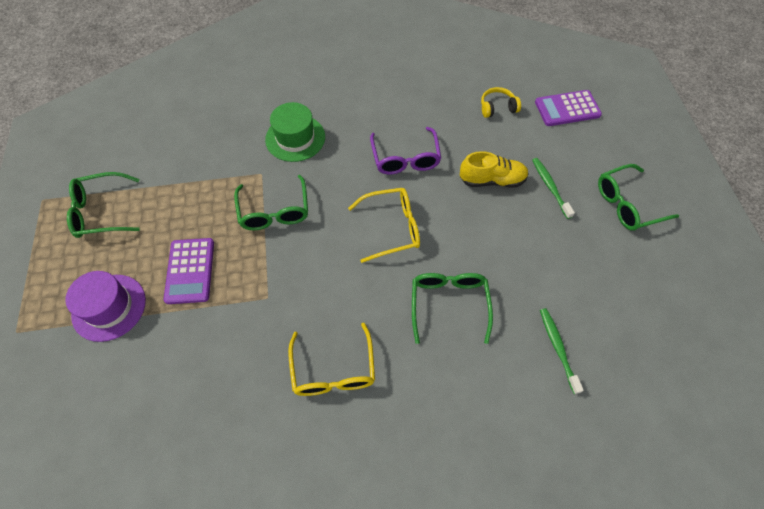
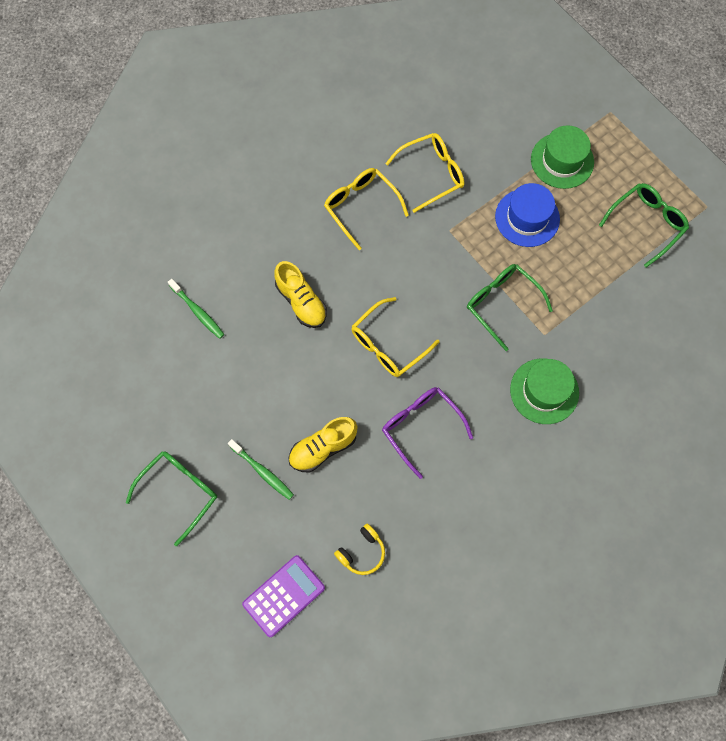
camera: 150 degrees right, 10 degrees up
purple hat [65,271,146,342] -> green hat [531,125,594,189]
purple calculator [163,238,214,304] -> blue hat [495,183,560,247]
green glasses [412,273,493,344] -> yellow shoe [274,261,327,328]
none -> yellow glasses [385,133,464,213]

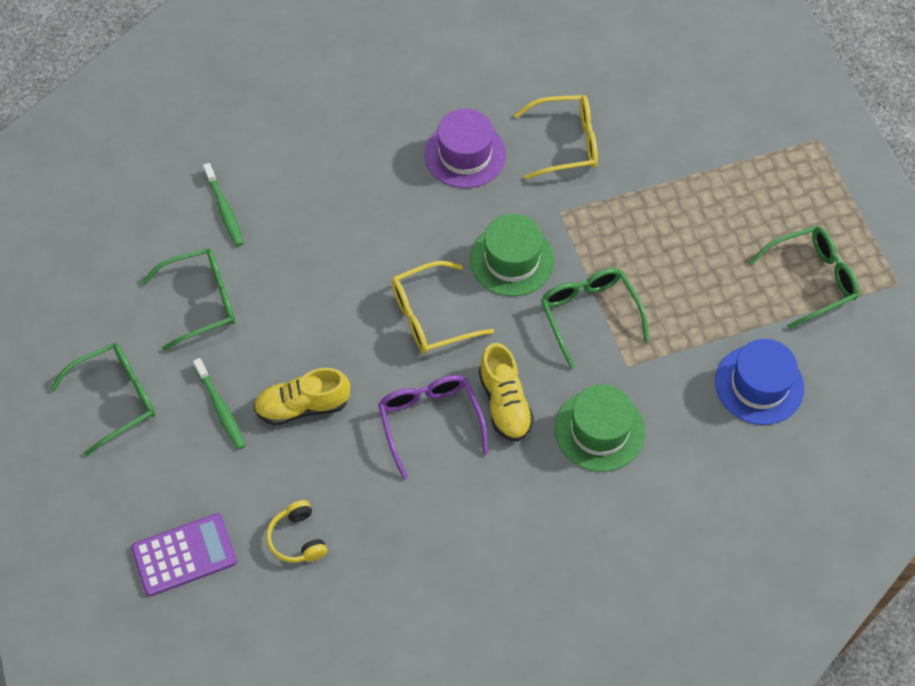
camera: 20 degrees right, 10 degrees down
yellow shoe [274,261,327,328] -> yellow shoe moved to [479,343,534,441]
yellow glasses [324,168,409,250] -> purple hat [425,109,506,188]
yellow headphones [334,524,385,575] -> yellow headphones turned 90 degrees clockwise [266,500,327,563]
blue hat [495,183,560,247] -> blue hat moved to [715,339,804,425]
green hat [531,125,594,189] -> green hat moved to [470,214,555,296]
none -> green glasses [142,248,235,351]

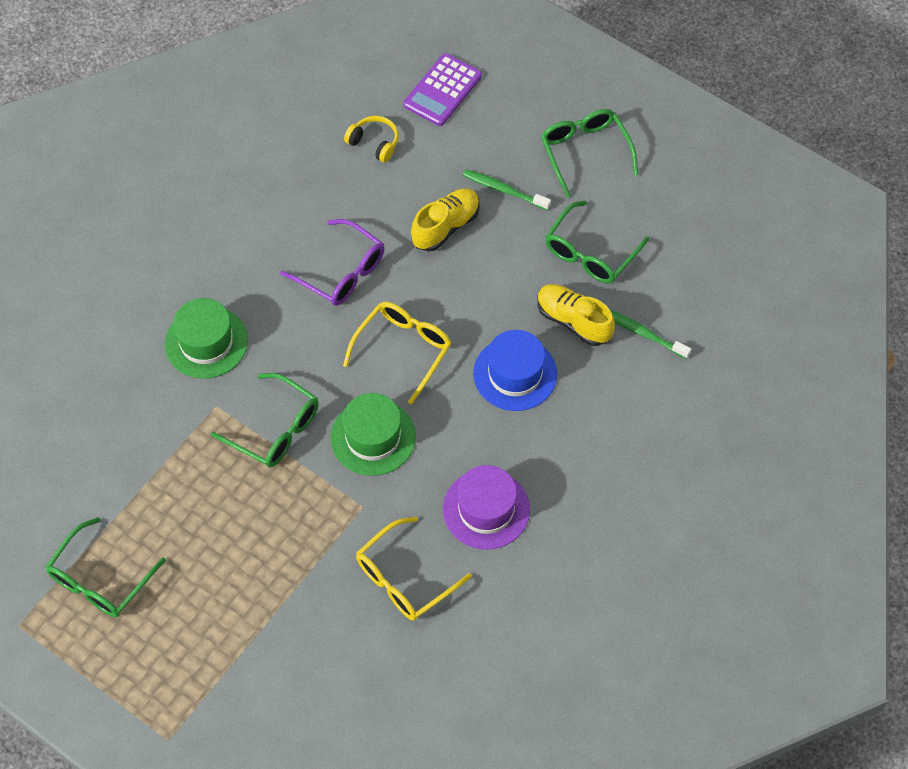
camera: 145 degrees right, 0 degrees up
green glasses [50,343,156,456] -> green glasses turned 135 degrees clockwise [541,109,638,198]
yellow shoe [479,343,534,441] -> yellow shoe moved to [537,284,615,346]
blue hat [715,339,804,425] -> blue hat moved to [473,330,557,411]

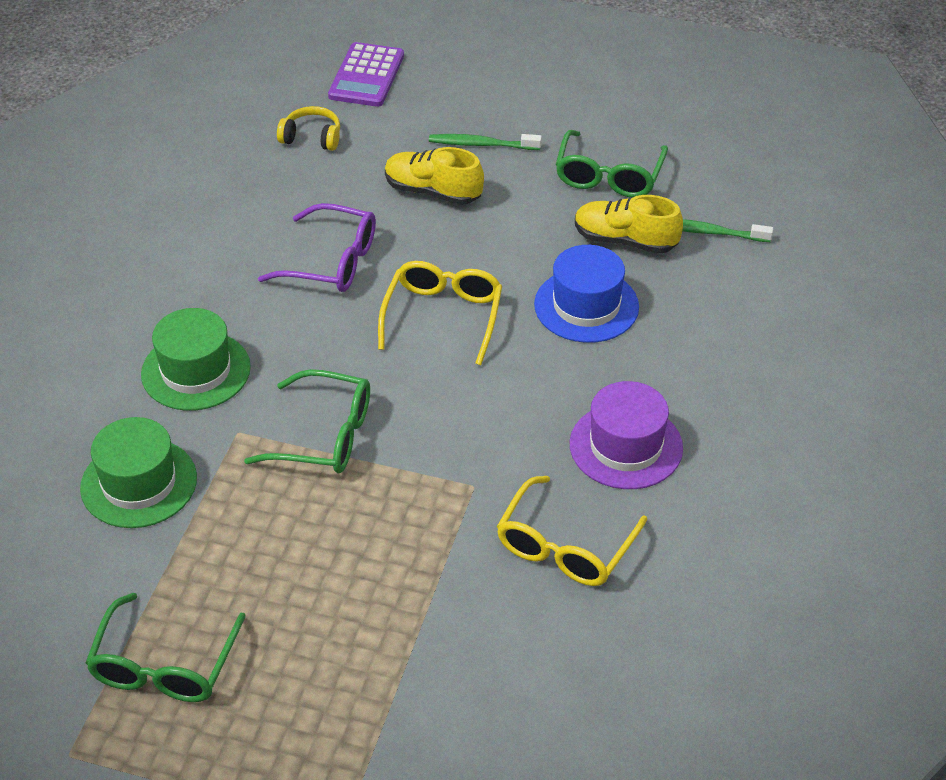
camera: 20 degrees left, 15 degrees down
green hat [330,393,416,476] -> green hat moved to [80,417,197,528]
yellow shoe [411,188,480,251] -> yellow shoe turned 90 degrees counterclockwise [385,147,484,205]
green glasses [541,109,638,198] -> none

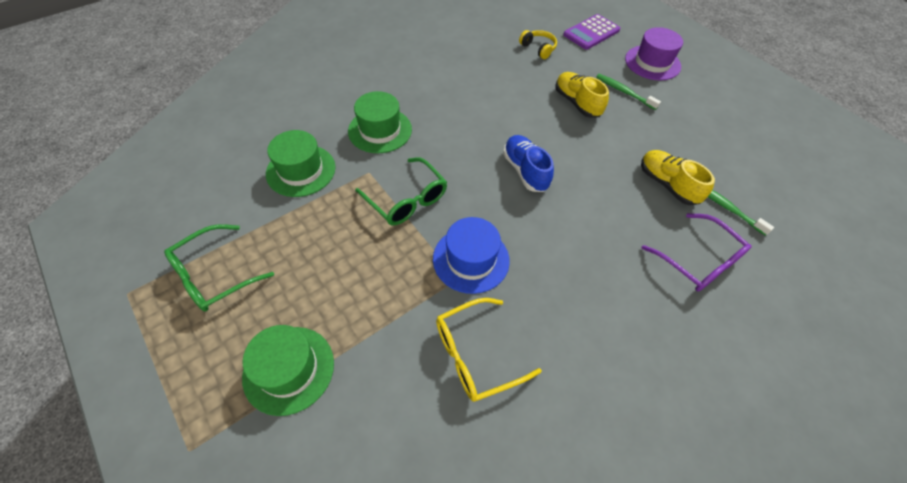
camera: 35 degrees right, 10 degrees up
purple glasses [258,203,376,292] -> purple glasses moved to [642,213,752,291]
yellow glasses [378,261,502,365] -> blue shoe [503,135,554,192]
blue hat [534,245,639,343] -> blue hat moved to [433,217,510,294]
green glasses [556,130,668,198] -> none
purple hat [570,381,683,489] -> purple hat moved to [625,27,683,81]
none -> green hat [242,325,334,416]

